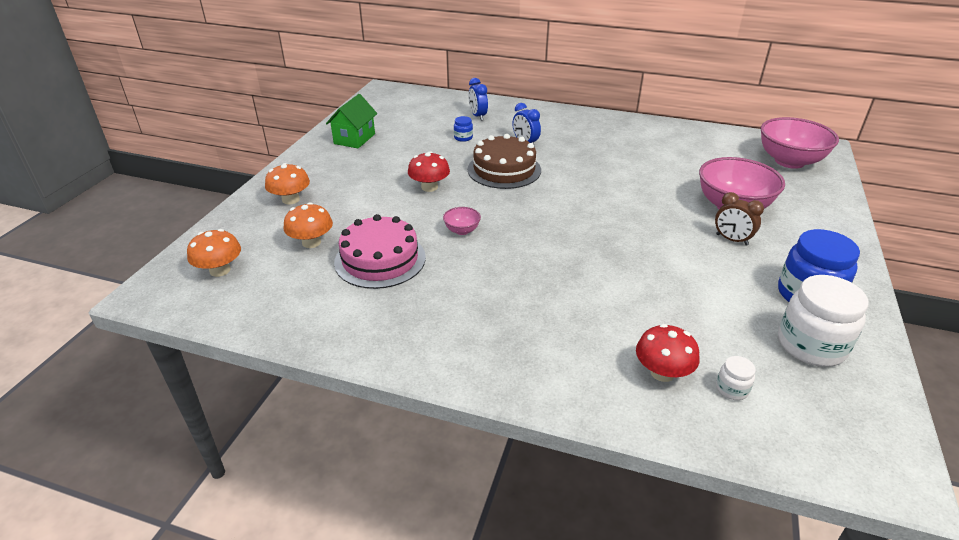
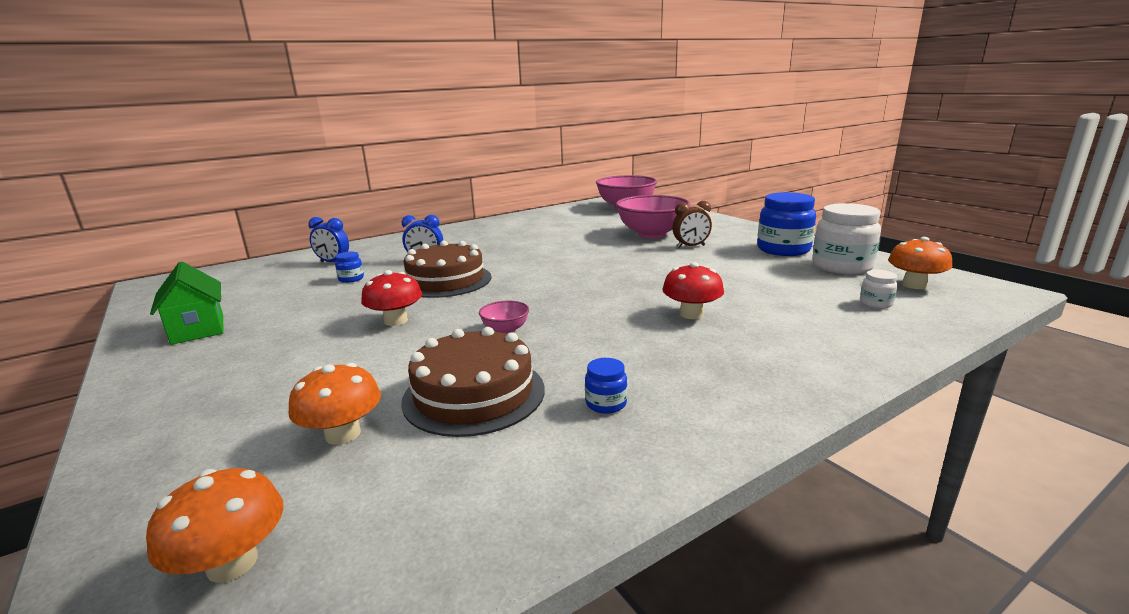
camera: 50 degrees left, 15 degrees down
orange mushroom [265,163,310,205] -> orange mushroom moved to [888,237,952,289]
pink cake [334,214,426,289] -> brown cake [401,327,545,437]
red mushroom [636,324,700,382] -> red mushroom moved to [662,262,724,319]
none -> blue jar [585,358,627,414]

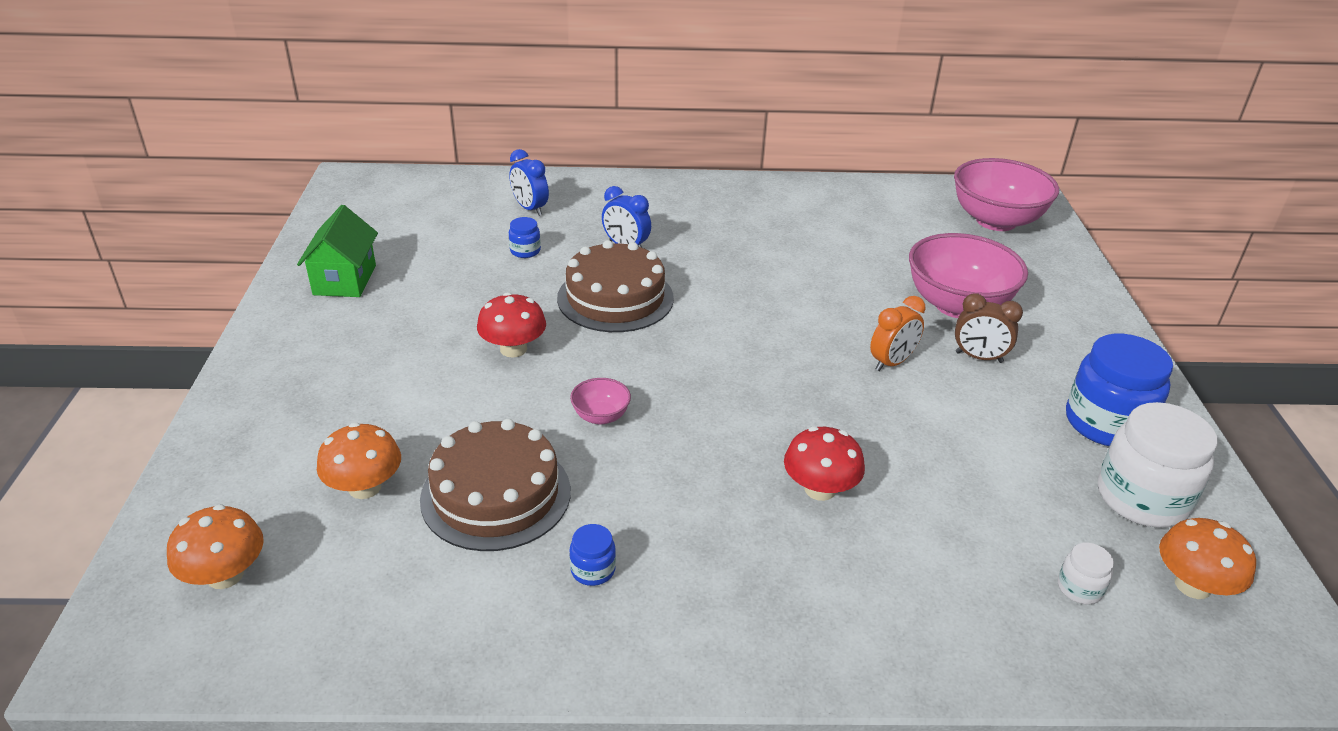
camera: 30 degrees right, 15 degrees up
none -> orange clock [870,296,926,371]

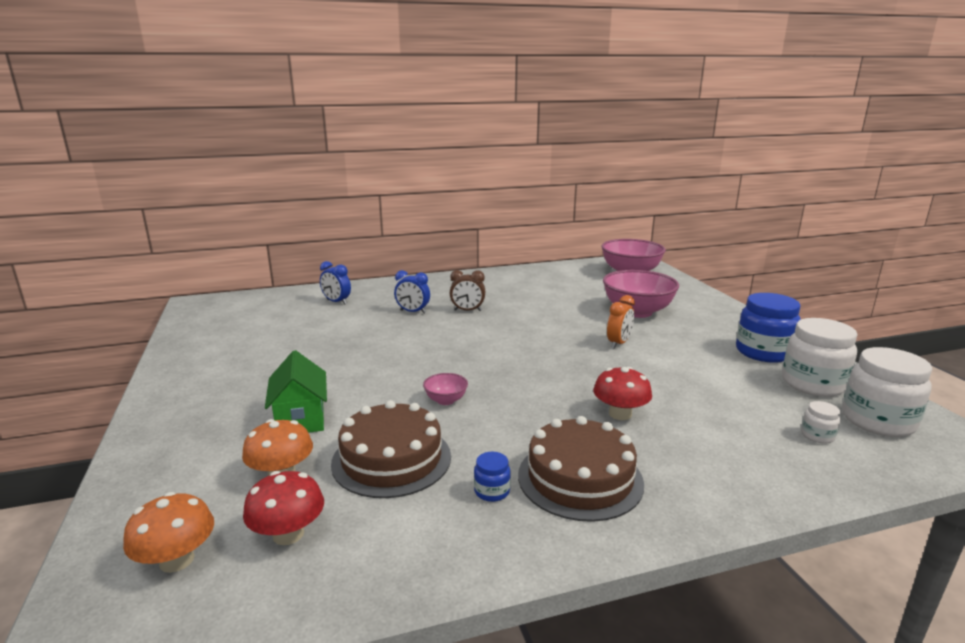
camera: 15 degrees left, 15 degrees down
green house [297,205,378,297] -> green house moved to [265,350,327,433]
red mushroom [477,292,546,358] -> red mushroom moved to [243,471,324,545]
blue jar [509,217,541,258] -> none
brown cake [557,240,674,332] -> brown cake moved to [518,416,644,522]
brown clock [955,293,1023,363] -> brown clock moved to [450,270,486,311]
orange mushroom [1159,518,1256,599] -> white jar [842,347,932,437]

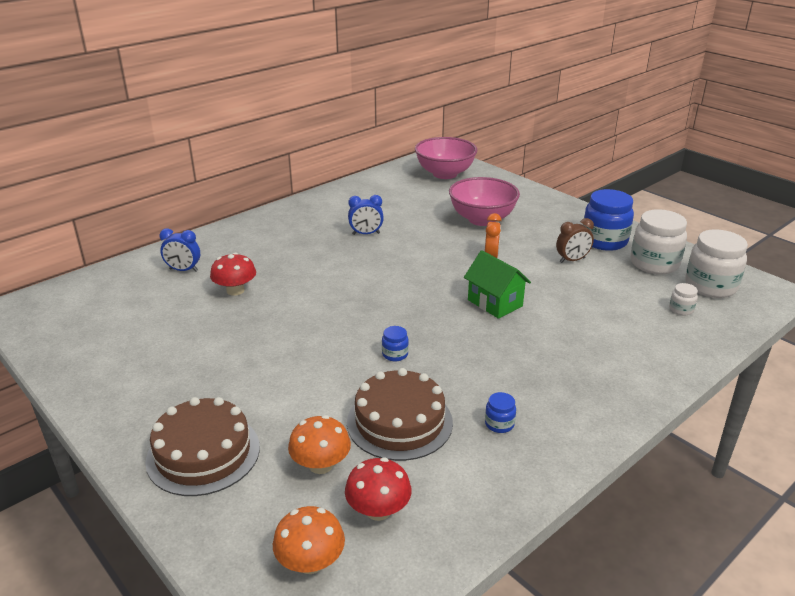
camera: 25 degrees left, 10 degrees up
green house [265,350,327,433] -> green house moved to [464,250,531,319]
blue clock [394,270,430,313] -> blue clock moved to [348,195,384,235]
pink bowl [423,373,468,405] -> blue jar [382,326,409,361]
brown clock [450,270,486,311] -> brown clock moved to [556,218,594,263]
brown cake [518,416,644,522] -> brown cake moved to [145,397,260,496]
red mushroom [593,367,652,420] -> red mushroom moved to [210,253,256,296]

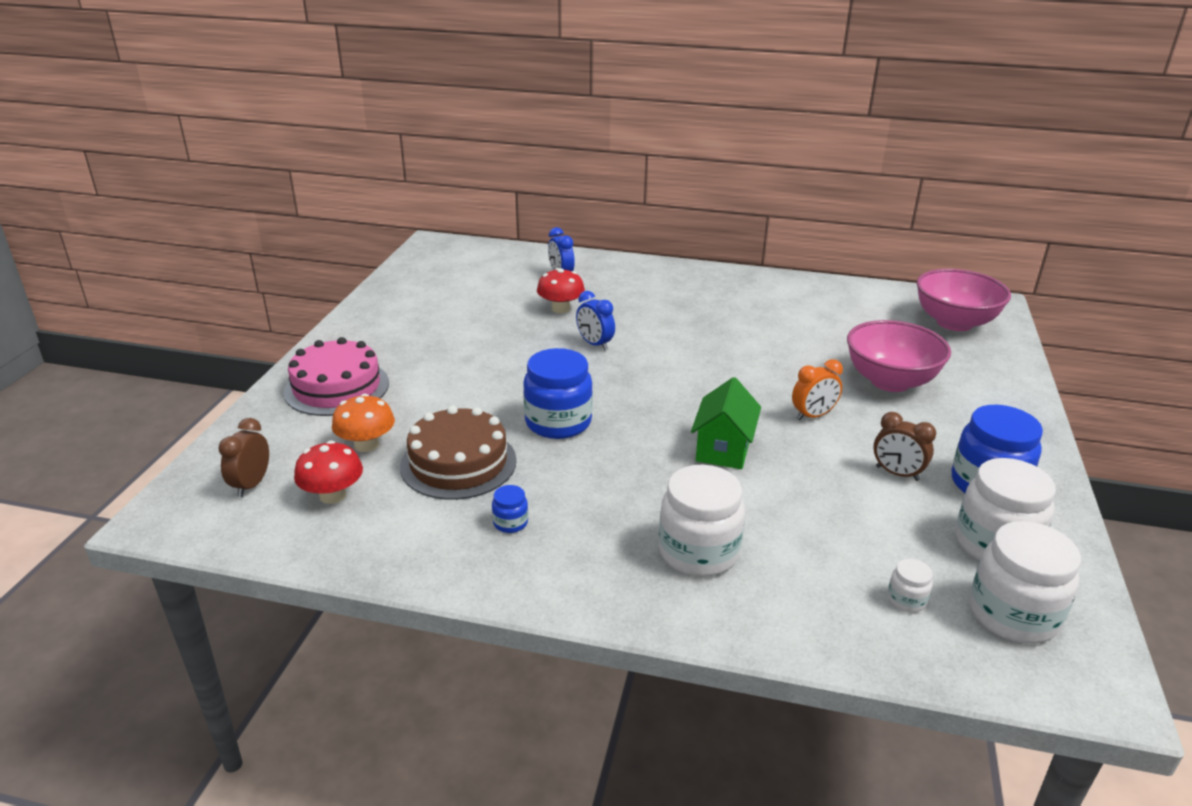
camera: 55 degrees right, 0 degrees up
brown cake [145,397,260,496] -> pink cake [283,337,389,416]
orange mushroom [273,506,345,574] -> brown clock [218,418,269,497]
blue clock [348,195,384,235] -> blue clock moved to [576,291,615,350]
blue jar [382,326,409,361] -> blue jar [523,348,593,439], size x2.21
none -> white jar [659,465,745,577]

